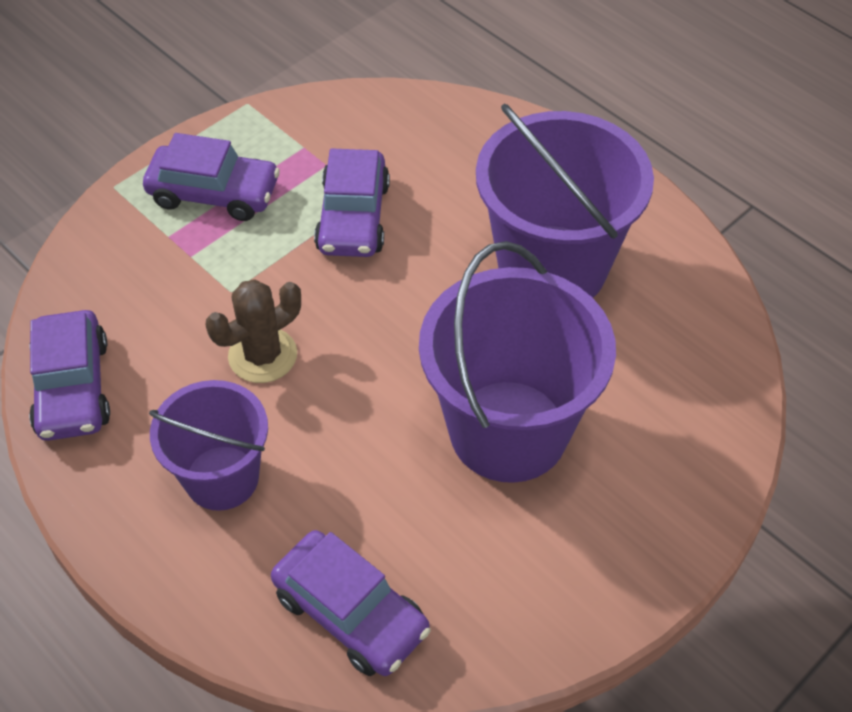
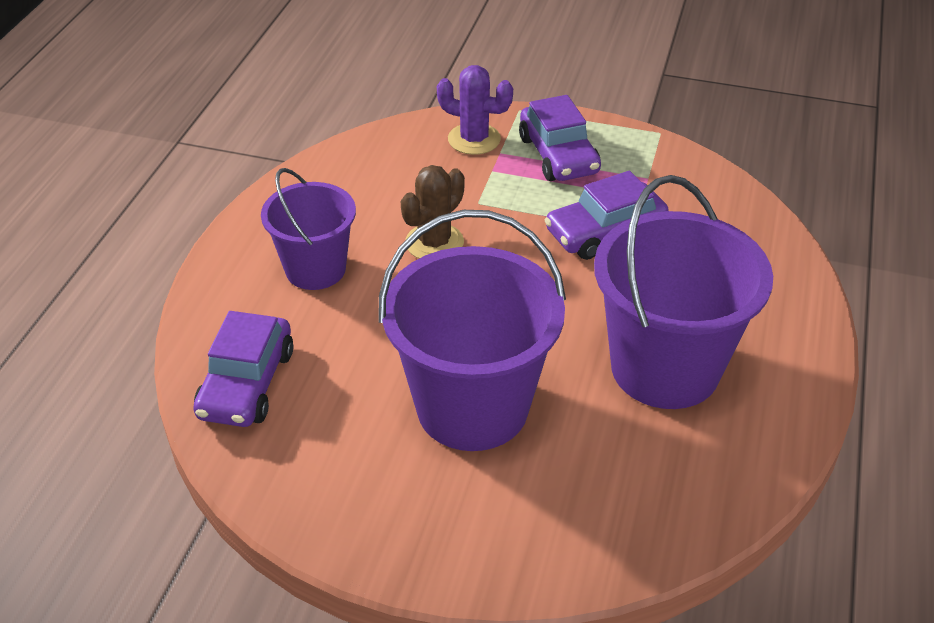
camera: 60 degrees right, 10 degrees down
purple car [29,310,110,441] -> none
brown cactus [206,279,301,383] -> brown cactus turned 75 degrees counterclockwise [401,165,465,258]
none -> purple cactus [437,65,513,155]

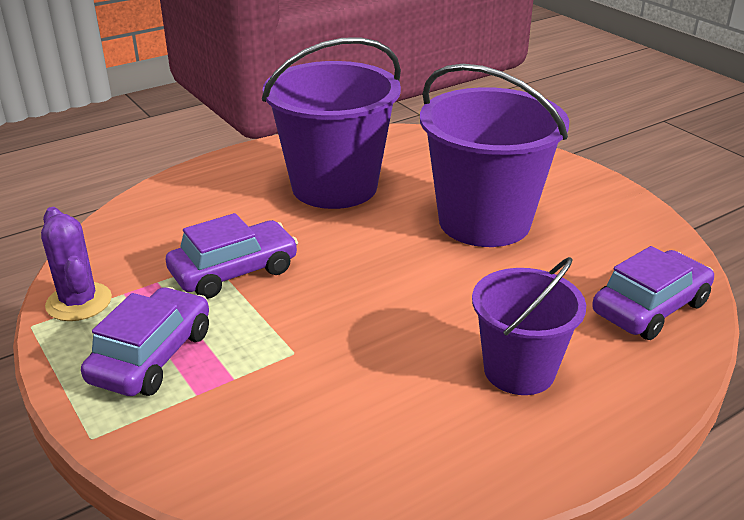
camera: 140 degrees left, 10 degrees down
brown cactus [401,165,465,258] -> none
purple cactus [437,65,513,155] -> purple cactus moved to [41,207,112,321]
purple car [545,171,669,260] -> purple car turned 45 degrees counterclockwise [166,213,298,299]

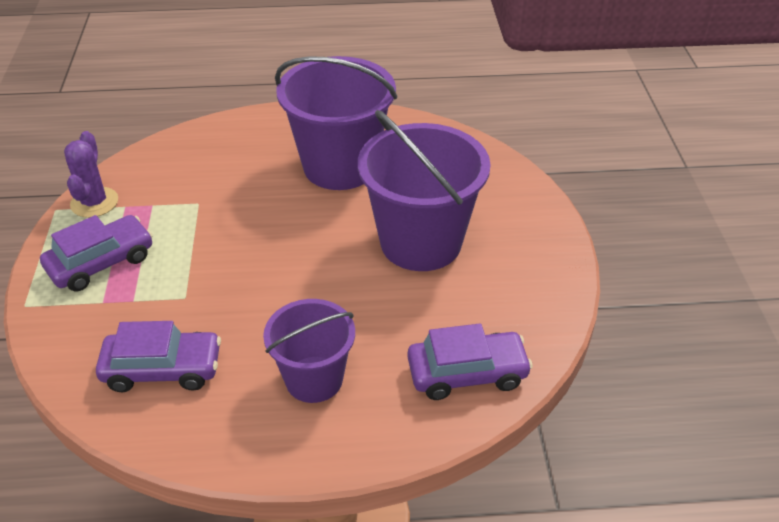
camera: 30 degrees right, 10 degrees up
purple car [166,213,298,299] -> purple car moved to [96,321,221,392]

